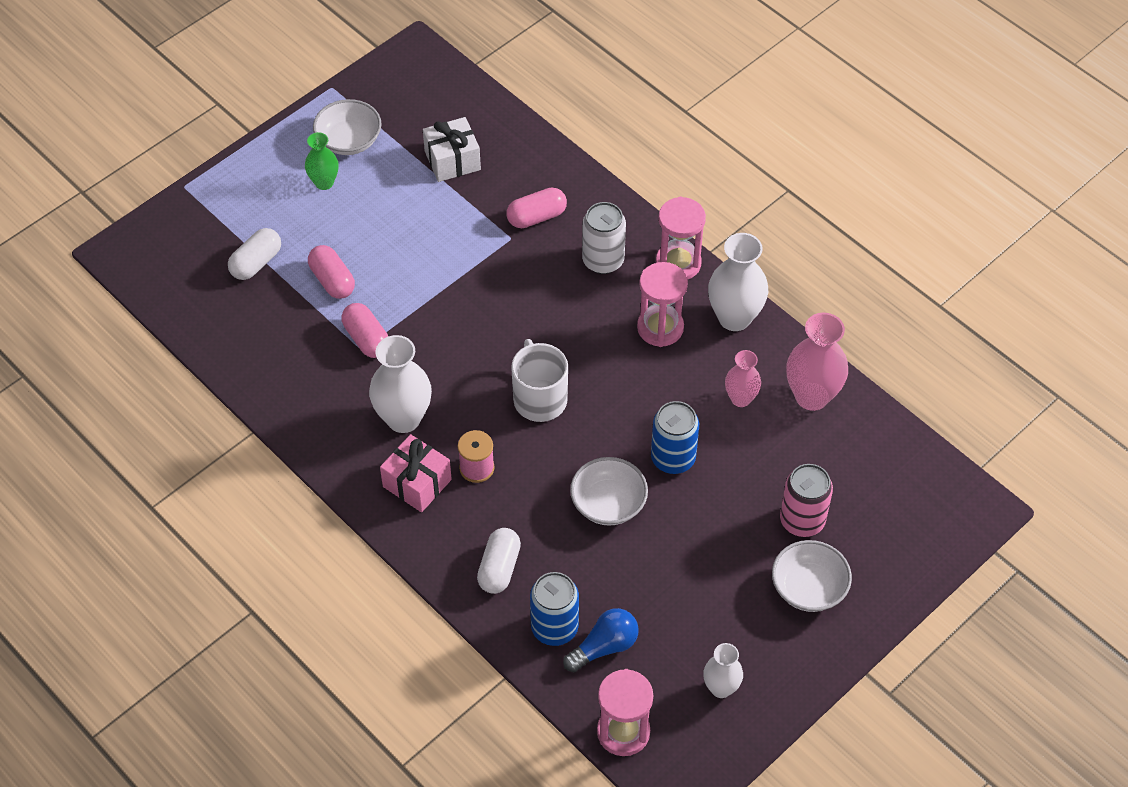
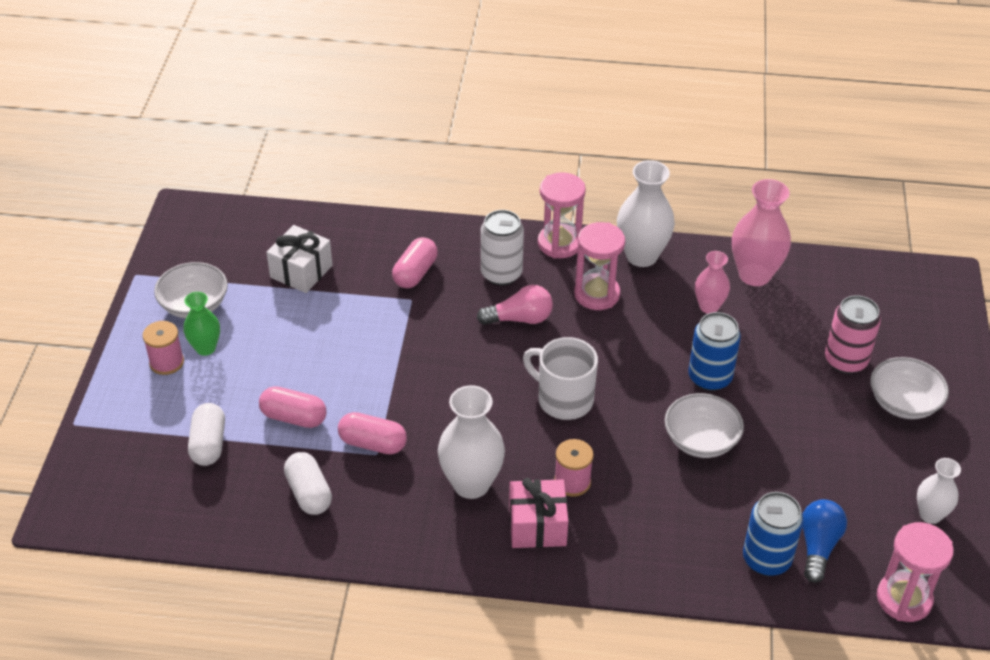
camera: 40 degrees left, 10 degrees down
white capsule [477,528,521,594] -> white capsule moved to [284,452,332,515]
none -> pink spool [143,321,184,375]
none -> pink light bulb [477,285,553,325]

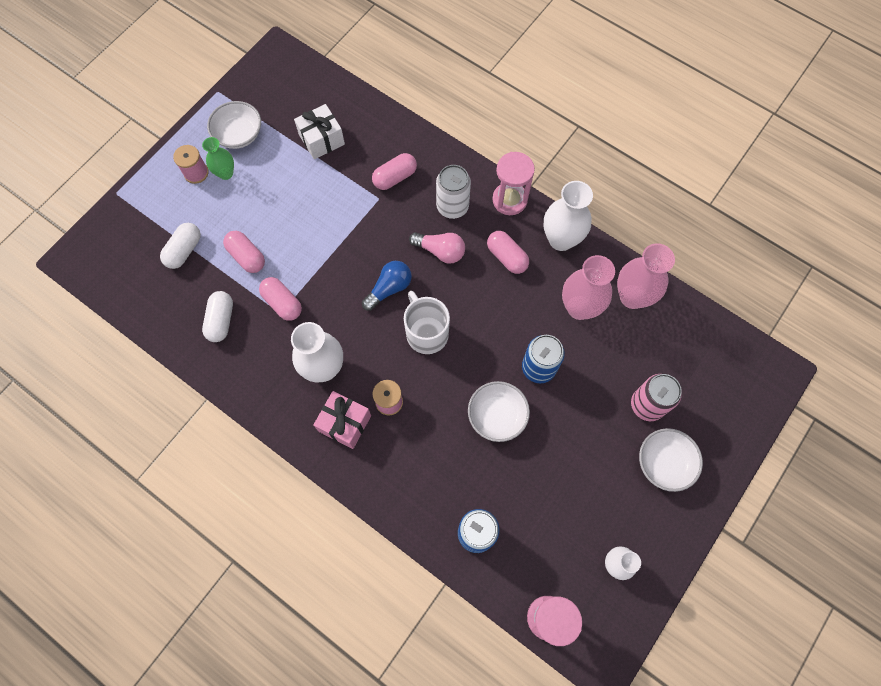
camera: 30 degrees right, 25 degrees up
pink hourglass [574,222,625,310] -> pink capsule [487,231,529,274]
pink vase [695,251,730,314] -> pink vase [562,255,615,320], size x1.69
blue light bulb [802,499,847,583] -> blue light bulb moved to [362,261,412,311]

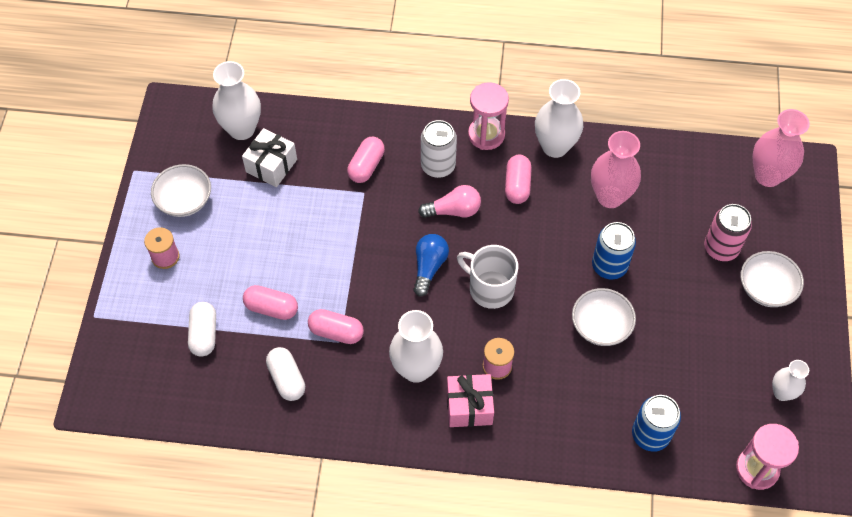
camera: 30 degrees left, 10 degrees down
green vase [202,137,234,180] -> none
pink capsule [487,231,529,274] -> pink capsule turned 75 degrees clockwise [505,155,532,204]
pink vase [617,243,675,309] -> pink vase moved to [752,109,810,187]
none -> white vase [212,61,261,140]

